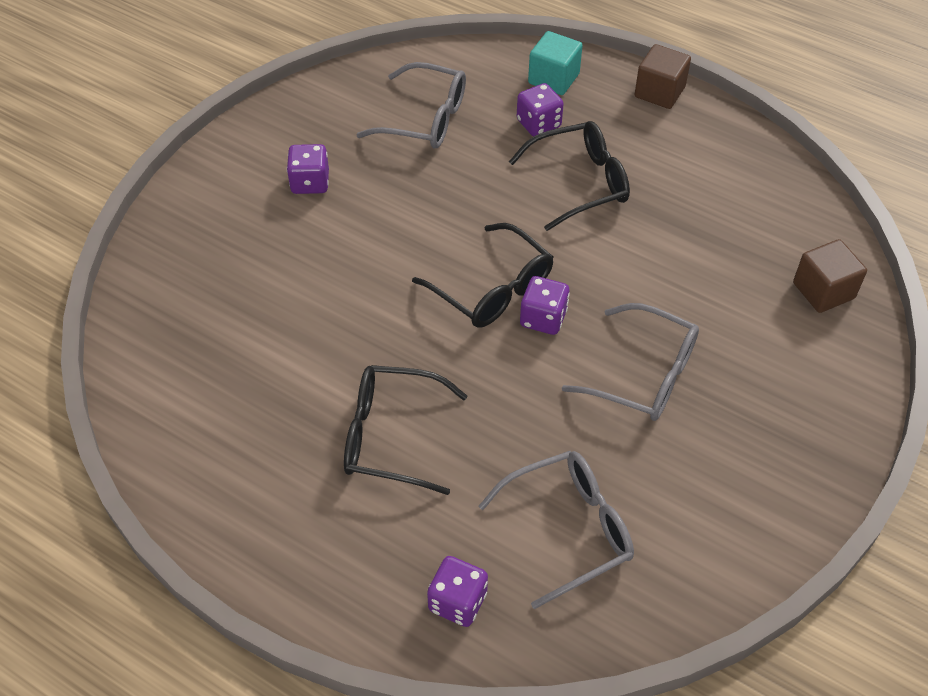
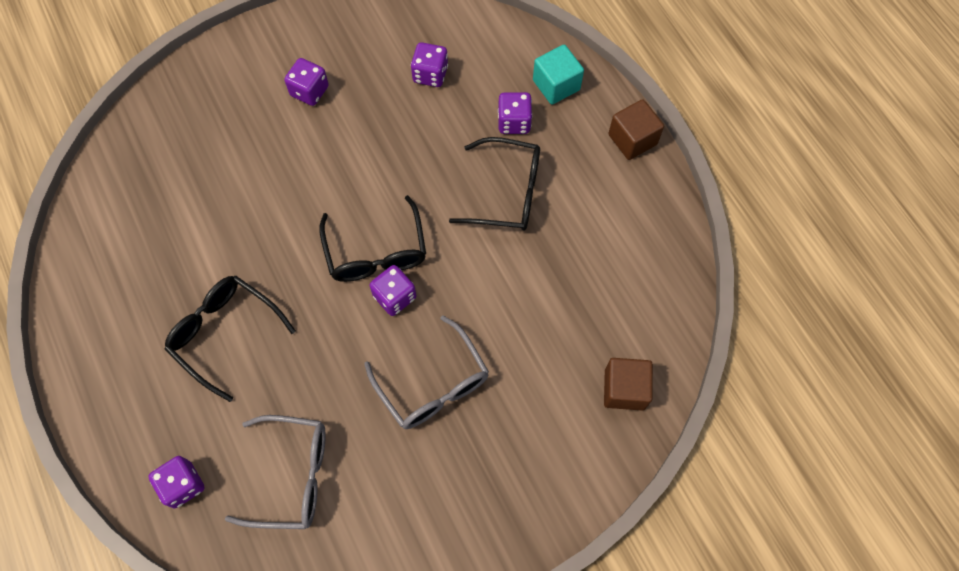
camera: 30 degrees right, 15 degrees up
grey glasses [356,62,466,148] -> purple dice [411,42,448,87]

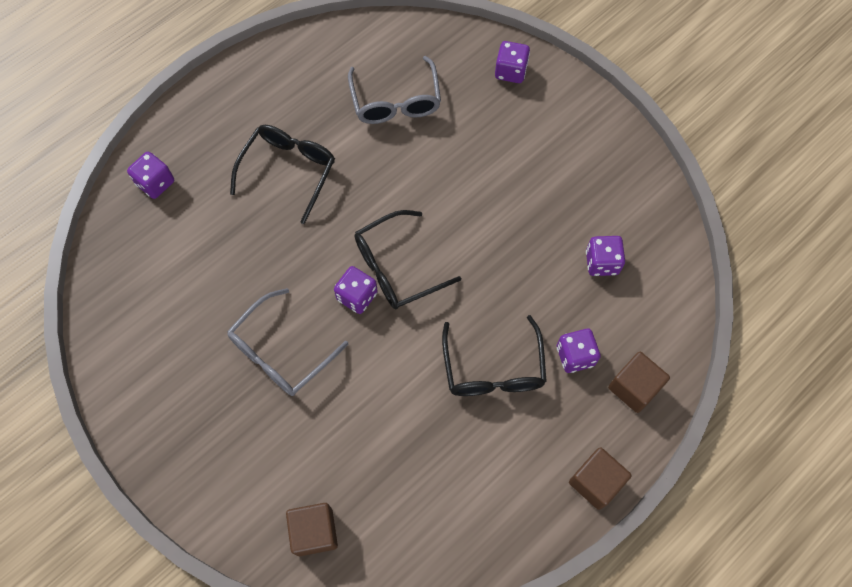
camera: 75 degrees right, 0 degrees up
grey glasses [225,415,326,529] -> grey glasses moved to [348,56,441,124]
purple dice [284,58,329,106] -> purple dice moved to [495,41,530,83]
turquoise cube [533,45,584,104] -> brown cube [608,352,670,413]

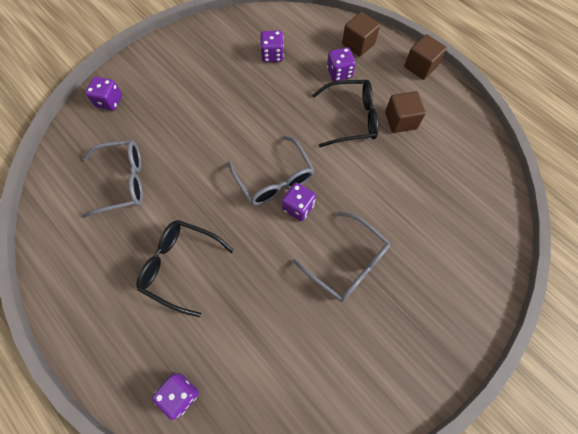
camera: 90 degrees left, 0 degrees up
brown cube [286,503,338,556] -> brown cube moved to [385,91,426,133]
black glasses [355,210,461,309] -> grey glasses [228,135,314,206]

